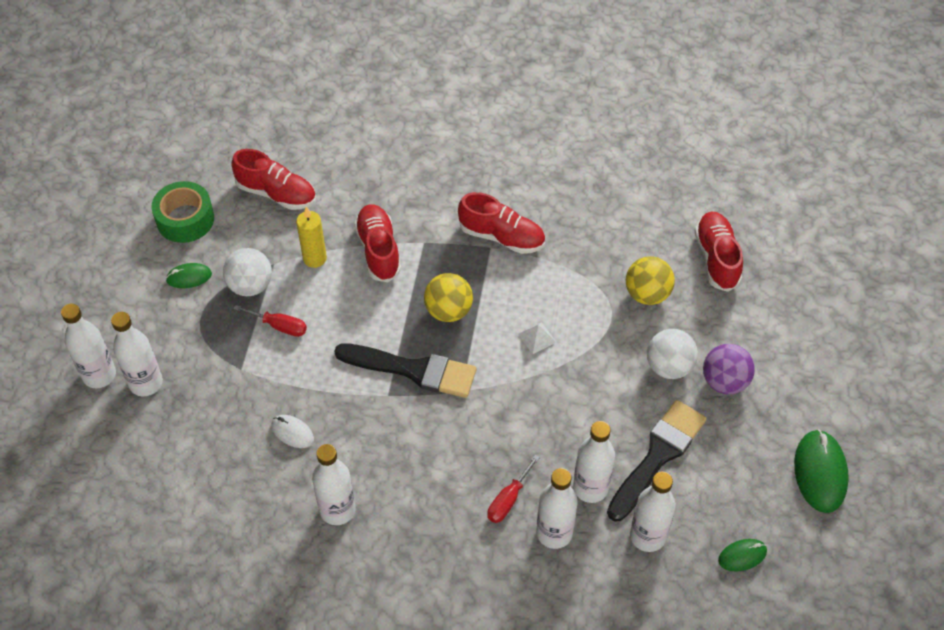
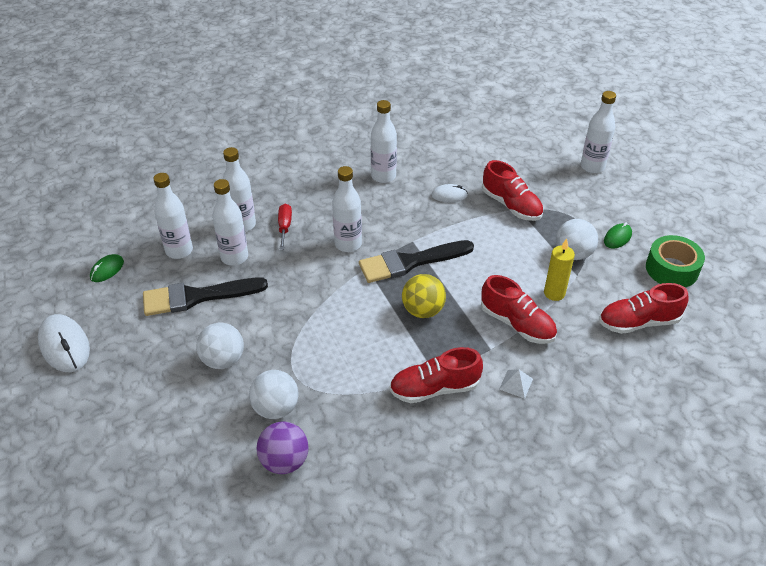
camera: 145 degrees right, 10 degrees down
white bottle [111,312,163,396] -> white bottle moved to [332,166,362,252]
red screwdriver [233,305,307,337] -> none
white pyramid [518,322,556,354] -> white pyramid moved to [499,370,533,399]
black brush [607,400,707,522] -> black brush turned 75 degrees clockwise [143,278,268,316]
yellow ball [626,256,675,305] -> white ball [249,370,299,419]
red shoe [695,211,743,292] -> red shoe moved to [482,160,543,221]
purple ball [703,344,755,394] -> purple ball moved to [256,421,309,474]
green mouse [794,429,849,513] -> white mouse [38,314,90,372]

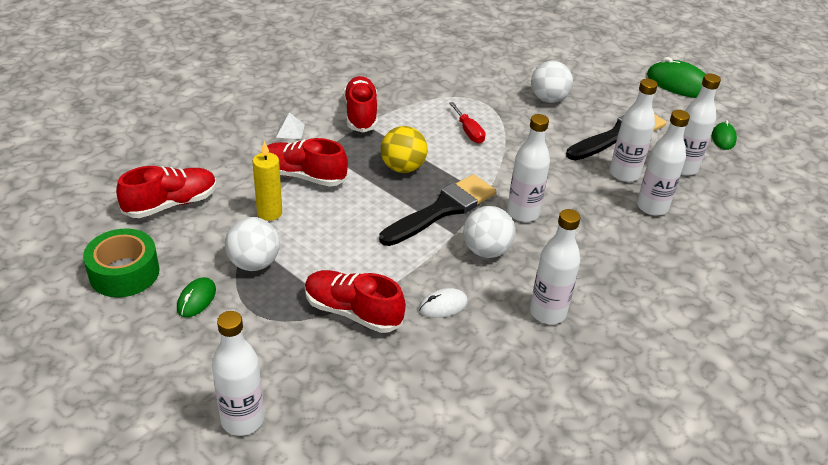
camera: 155 degrees right, 5 degrees down
white mouse [38,314,90,372] -> green mouse [647,57,705,98]
white ball [249,370,299,419] -> white ball moved to [463,206,516,258]
purple ball [256,421,309,474] -> none
red screwdriver [278,204,292,250] -> red screwdriver moved to [449,102,485,143]
red shoe [390,347,483,403] -> red shoe turned 60 degrees counterclockwise [344,76,377,132]

